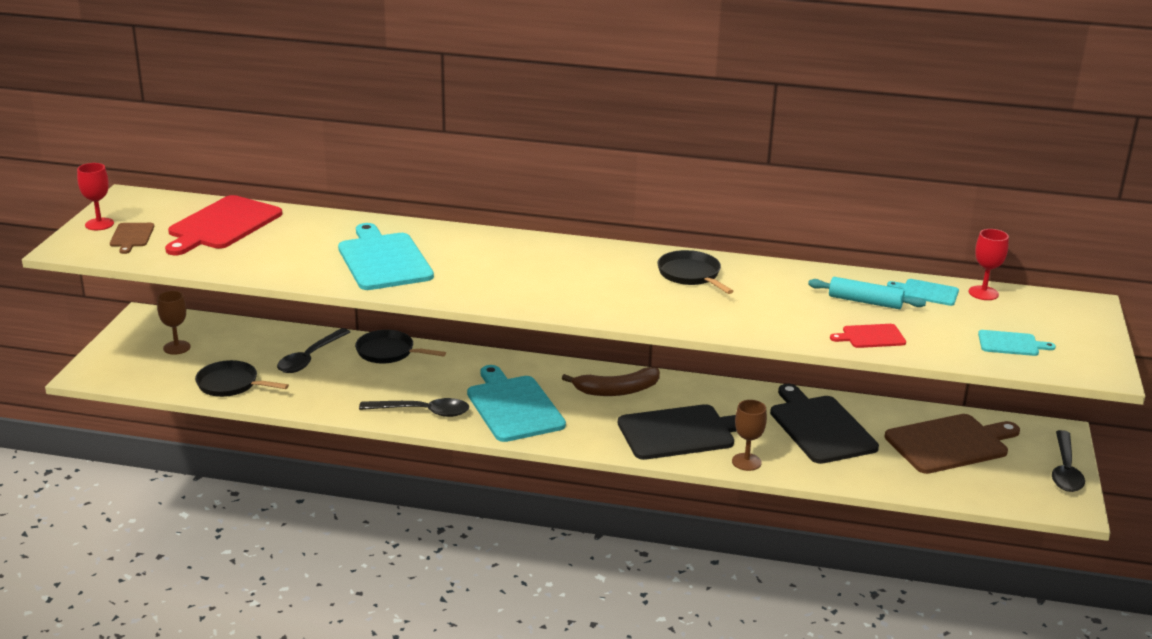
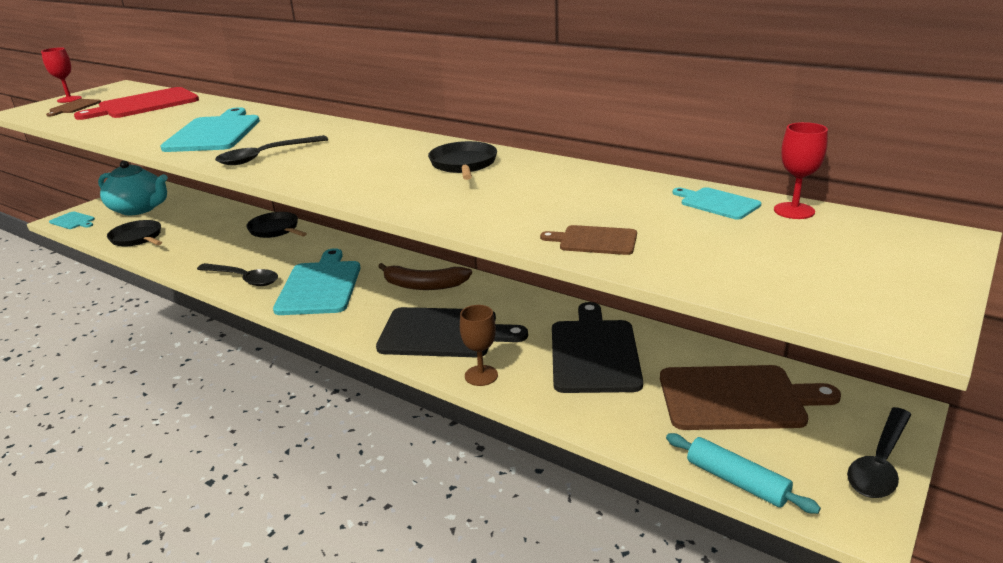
camera: 25 degrees right, 0 degrees up
brown goblet [157,291,191,355] -> turquoise teapot [98,160,168,216]
black spoon [277,328,350,373] -> black spoon moved to [215,135,328,165]
turquoise rolling pin [808,277,926,309] -> turquoise rolling pin moved to [666,433,821,514]
red cutting board [830,324,906,348] -> brown cutting board [540,225,637,255]
turquoise cutting board [978,330,1056,356] -> turquoise cutting board moved to [49,211,95,229]

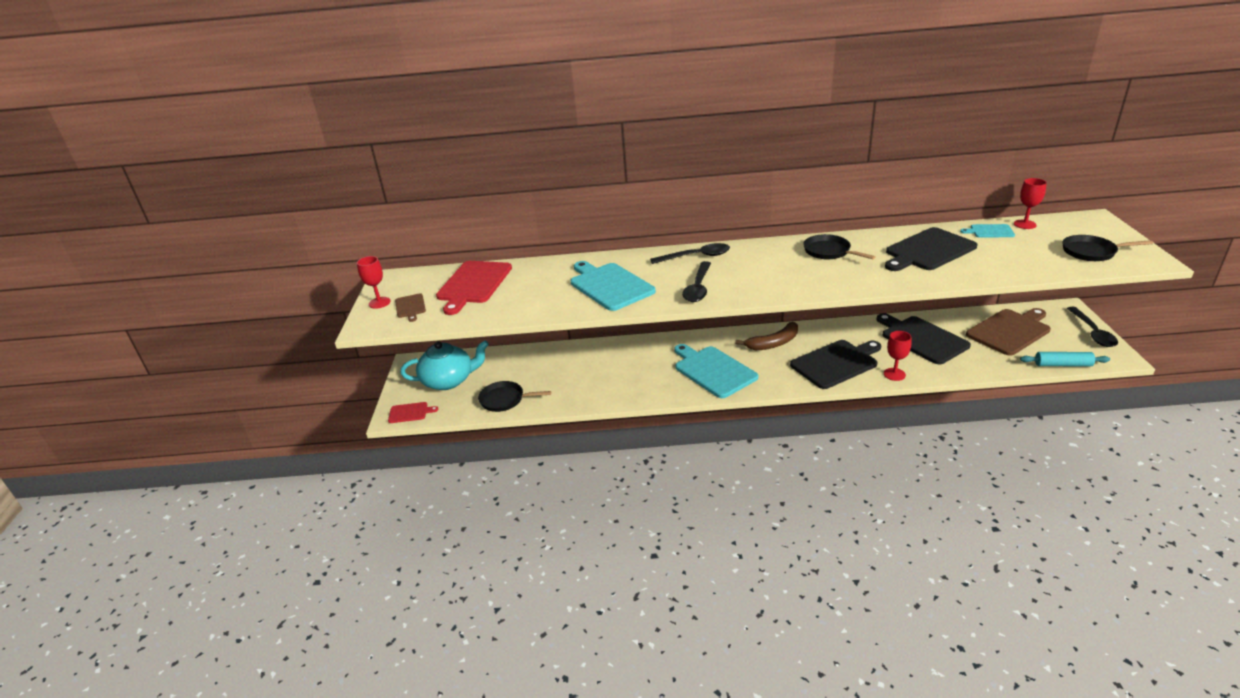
camera: 35 degrees left, 5 degrees up
turquoise cutting board [49,211,95,229] -> red cutting board [388,402,438,423]
black spoon [197,263,278,286] -> black spoon moved to [650,243,730,264]
black pan [246,212,307,238] -> black pan moved to [1062,235,1153,261]
brown goblet [460,305,498,386] -> red goblet [884,331,911,381]
brown cutting board [540,225,637,255] -> none
none -> black cutting board [885,227,977,271]

